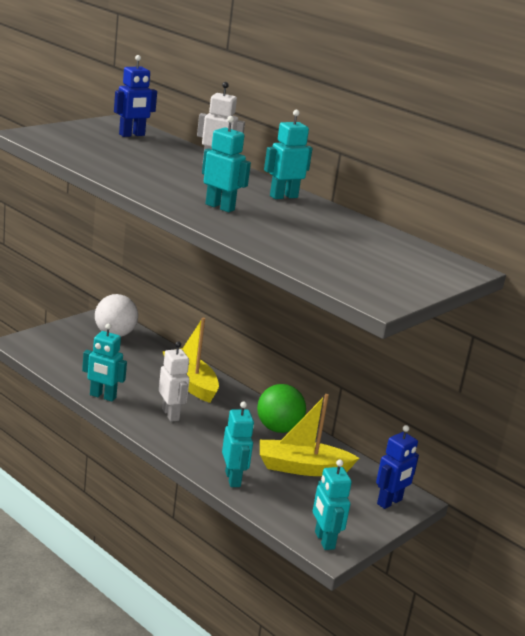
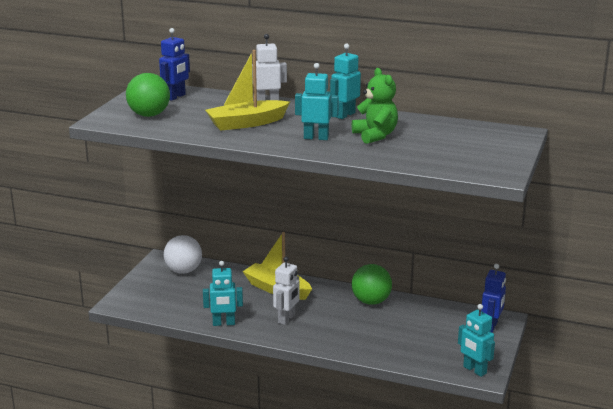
camera: 20 degrees left, 0 degrees up
white robot [159,341,190,422] -> white robot turned 75 degrees clockwise [273,257,300,325]
turquoise robot [222,401,254,487] -> none
yellow boat [260,394,359,476] -> yellow boat moved to [205,50,290,131]
none -> green ball [126,73,170,117]
none -> green teddy bear [352,68,398,144]

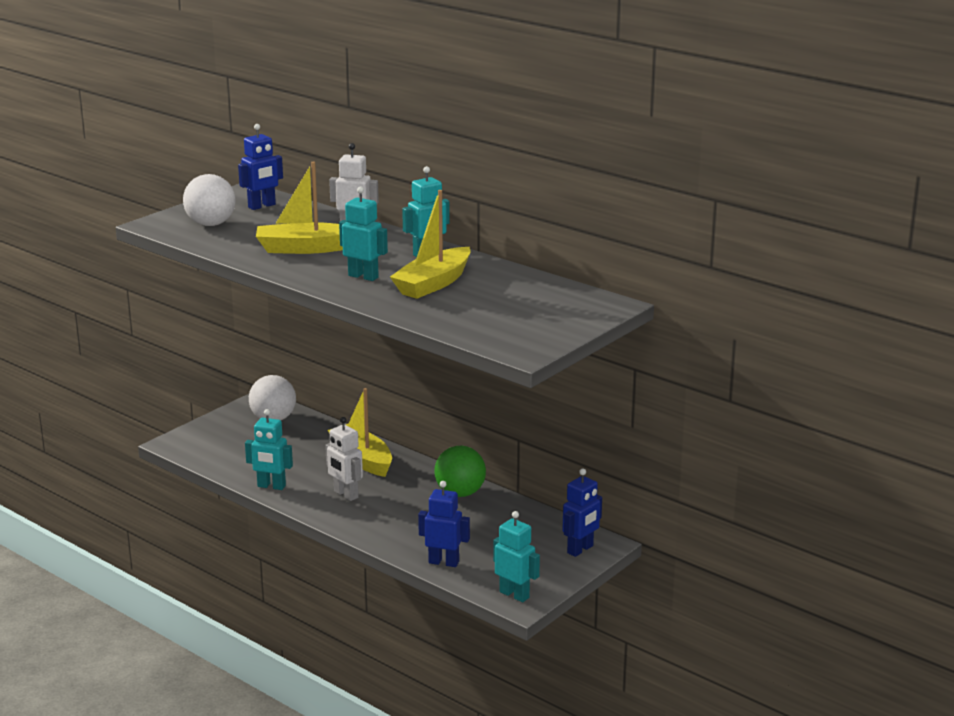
camera: 20 degrees right, 0 degrees up
green ball [126,73,170,117] -> white ball [183,174,236,226]
white robot [273,257,300,325] -> white robot turned 90 degrees clockwise [325,417,363,501]
green teddy bear [352,68,398,144] -> yellow boat [390,190,471,299]
turquoise robot [458,304,495,377] -> turquoise robot turned 150 degrees clockwise [493,511,540,602]
none -> blue robot [418,481,470,567]

